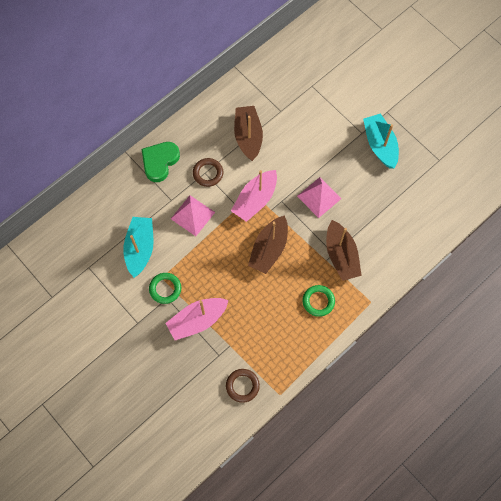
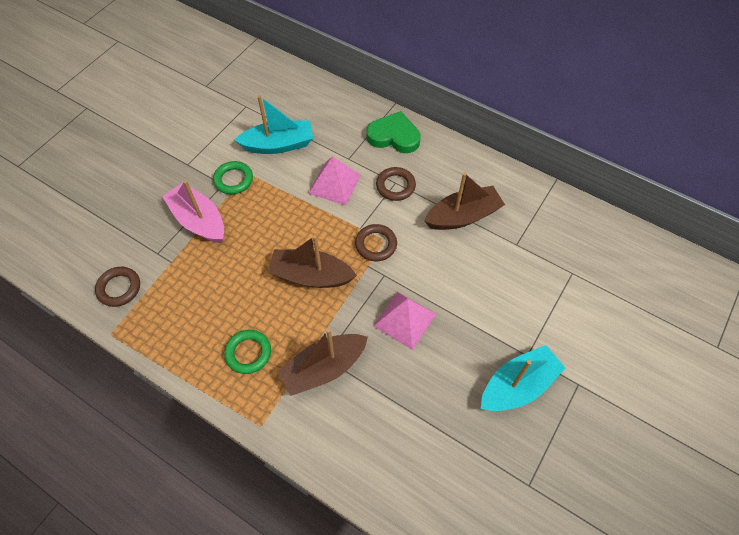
camera: 75 degrees right, 10 degrees down
pink boat [231,170,277,222] -> brown ring [355,224,397,261]

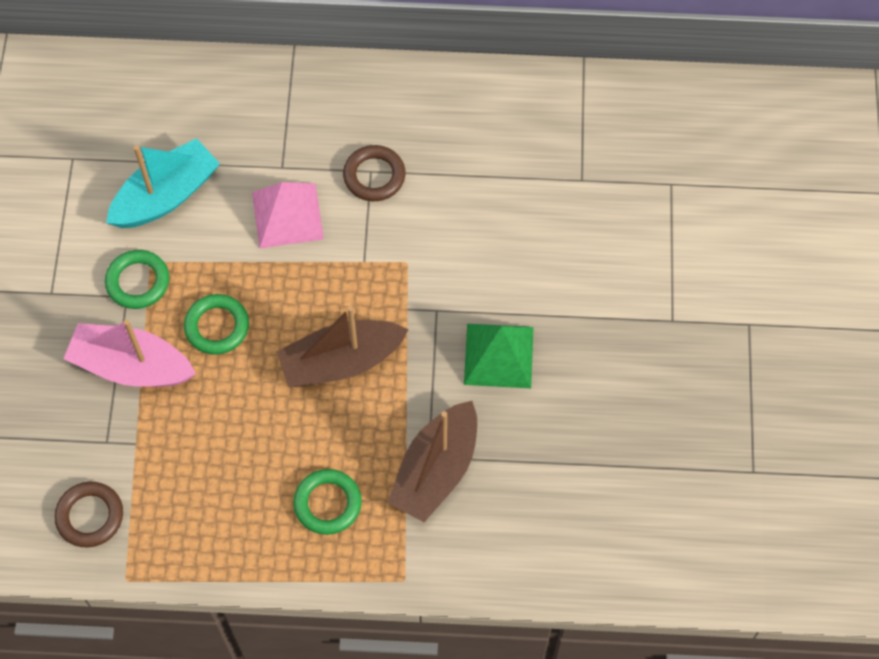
camera: 30 degrees left, 5 degrees up
brown ring [355,224,397,261] -> none
green heart [366,111,421,153] -> none
pink pyramid [373,292,436,350] -> green pyramid [464,324,534,388]
brown boat [424,173,505,230] -> none
turquoise boat [481,345,565,411] -> none
none -> green ring [184,294,249,355]

